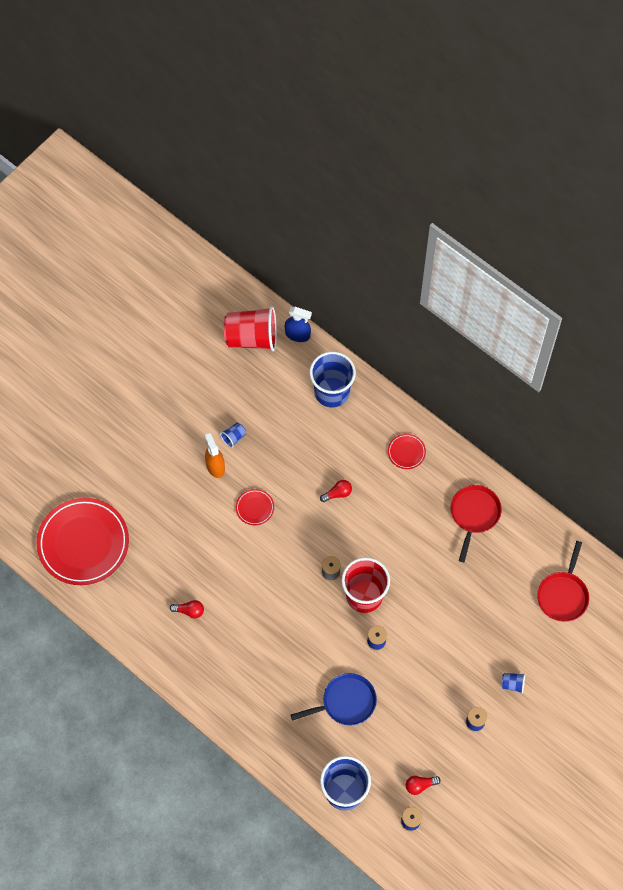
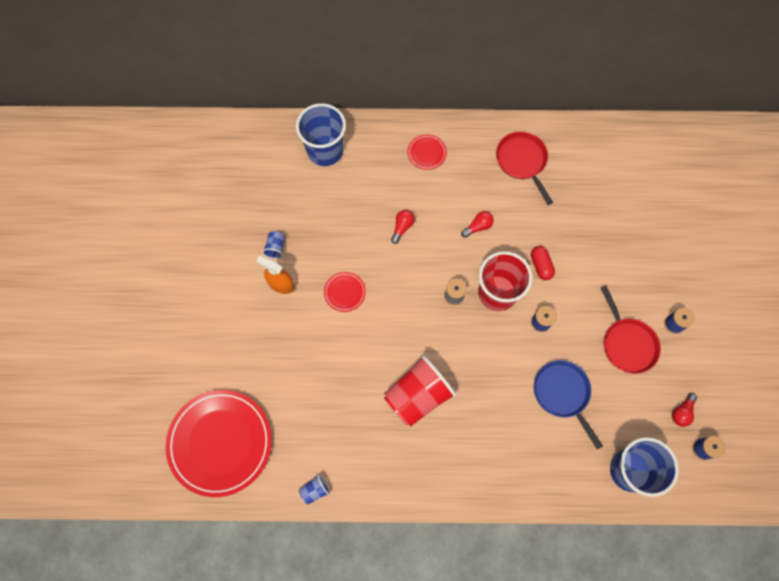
camera: 40 degrees left, 5 degrees up
red light bulb [170,600,204,618] -> red light bulb moved to [461,211,494,238]
red cup [224,306,277,351] -> red cup moved to [384,355,456,426]
blue spray bottle [285,307,312,342] -> none
blue pan [291,673,377,726] -> blue pan turned 60 degrees counterclockwise [534,360,603,450]
blue cup [501,673,525,694] -> blue cup moved to [299,474,330,504]
red pan [537,541,589,622] -> red pan moved to [601,286,661,374]
none -> red capsule [531,246,555,280]

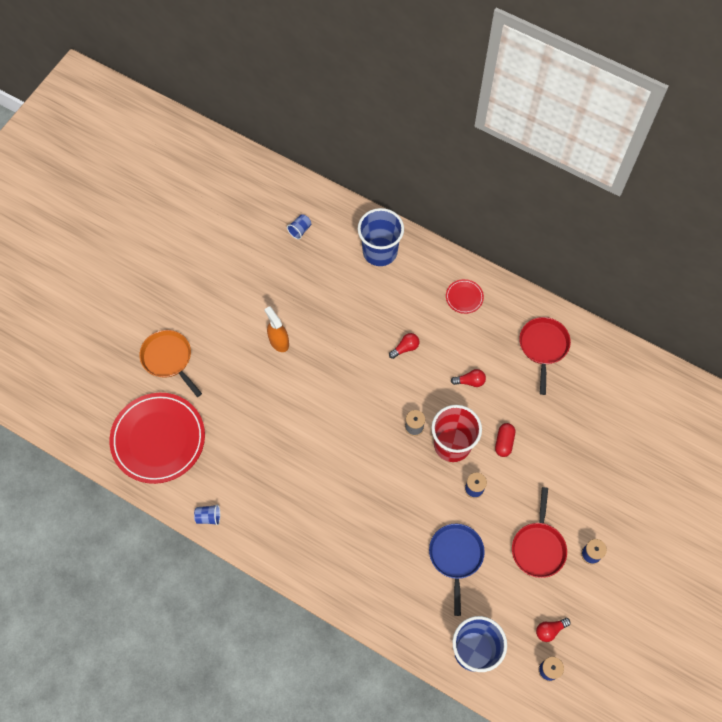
camera: 30 degrees right, 5 degrees down
blue cup [262,231,285,259] -> blue cup moved to [287,214,311,239]
red plate [324,272,366,312] -> none
red cup [384,355,456,426] -> none
none -> orange pan [140,330,202,397]

